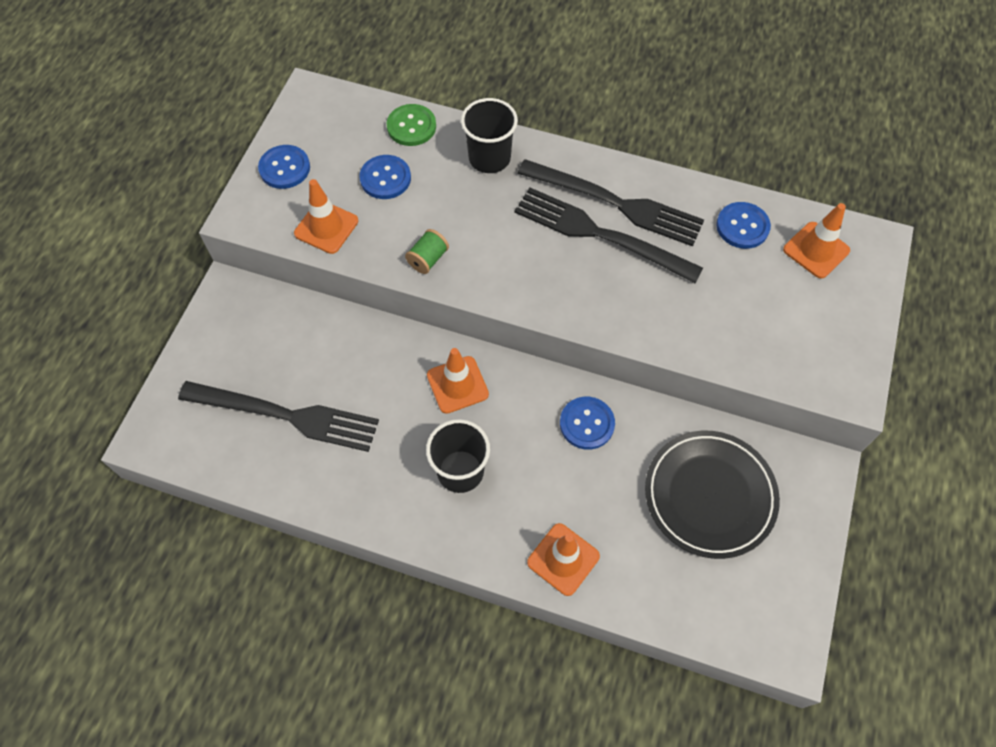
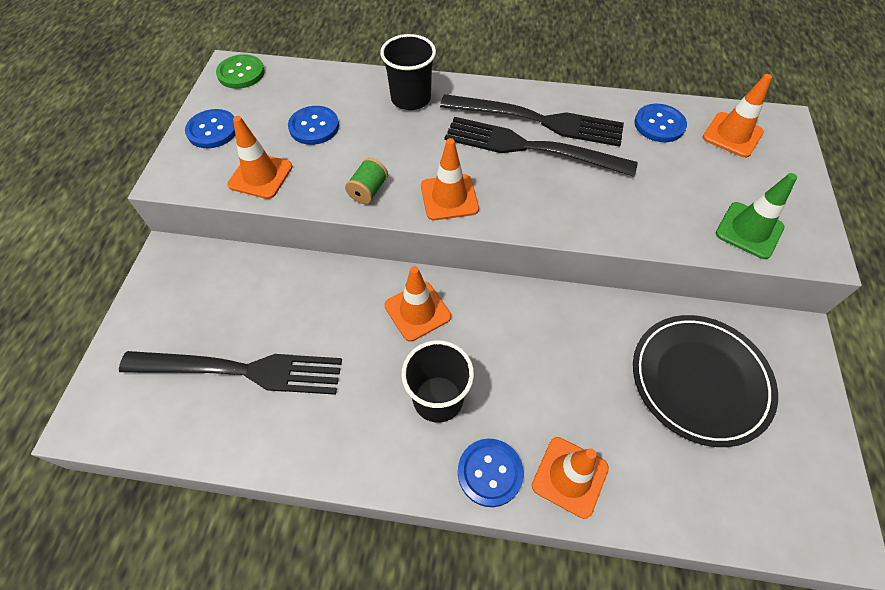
camera: 10 degrees left, 5 degrees down
green button [387,104,436,146] -> green button moved to [216,54,265,89]
blue button [560,397,615,450] -> blue button moved to [458,439,523,507]
none -> orange traffic cone [421,138,479,220]
none -> green traffic cone [716,173,797,259]

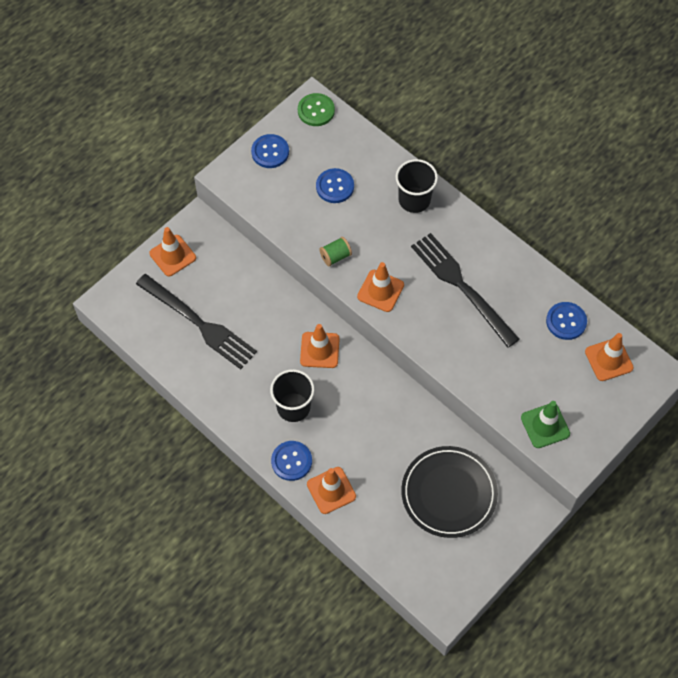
camera: 35 degrees right, 5 degrees up
orange traffic cone [227,116,293,199] -> orange traffic cone moved to [149,227,196,276]
black fork [440,94,624,147] -> none

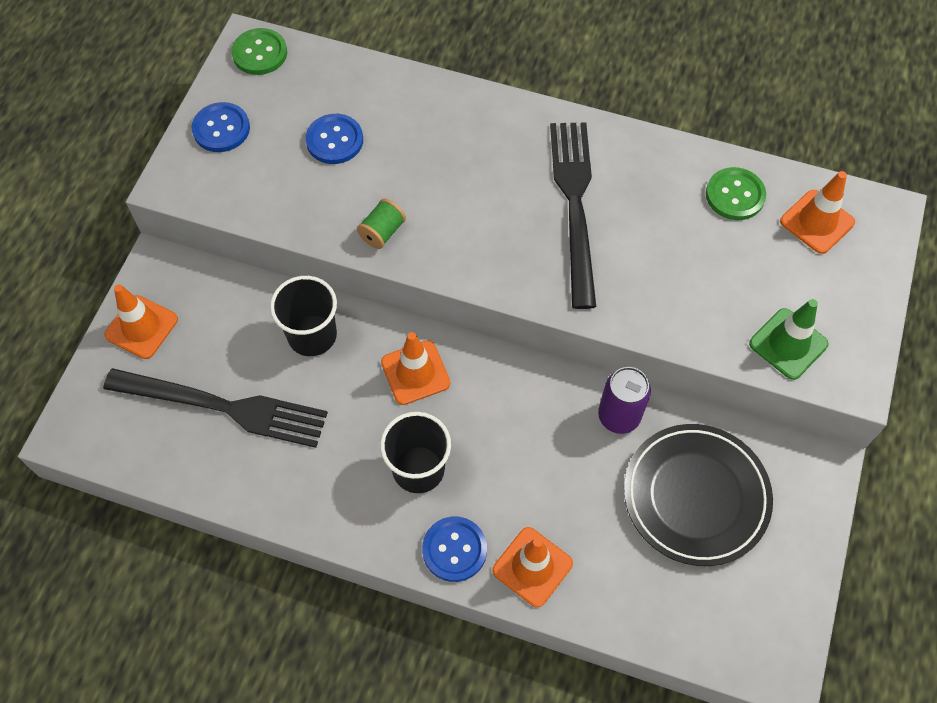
camera: 25 degrees left, 0 degrees up
orange traffic cone [357,262,404,312] -> none
black cup [396,159,438,213] -> black cup moved to [270,276,337,356]
black fork [411,233,520,348] -> black fork turned 60 degrees clockwise [550,122,596,309]
blue button [546,302,587,340] -> green button [706,167,766,220]
none -> purple can [598,367,651,434]

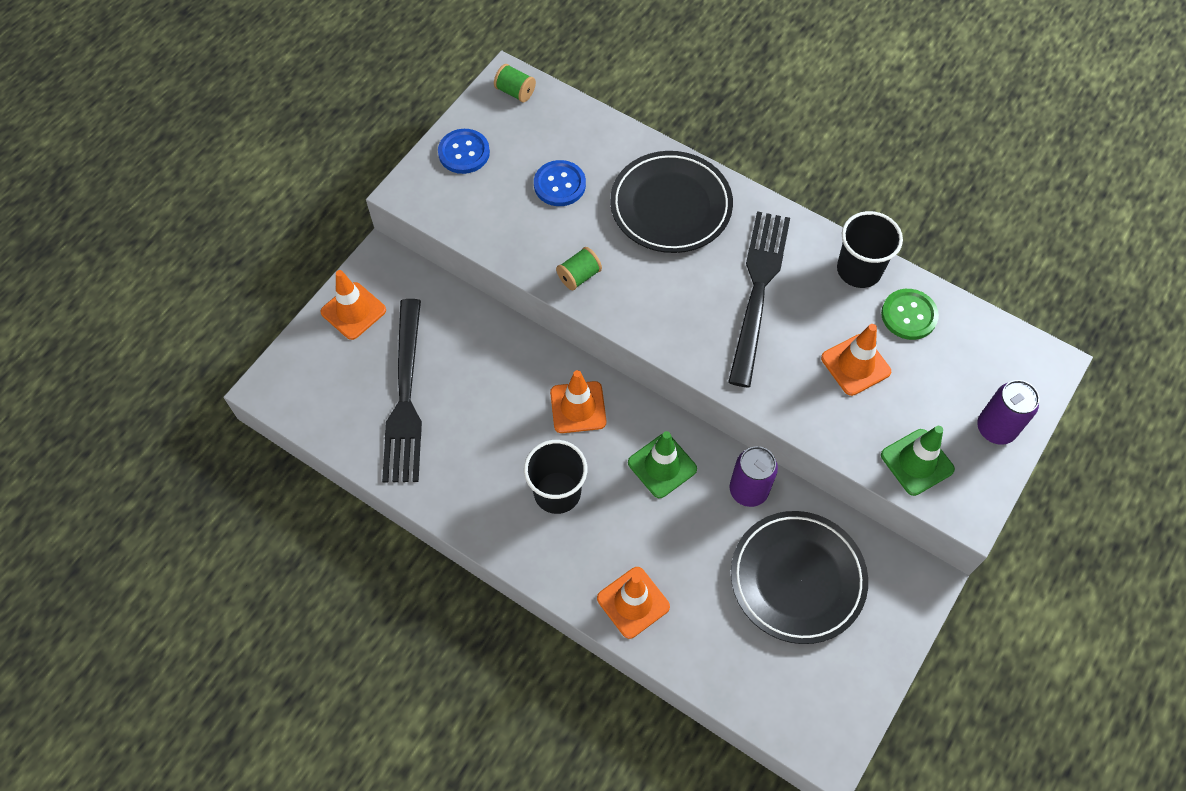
camera: 15 degrees right, 0 degrees up
black fork [103,368,328,448] -> black fork turned 60 degrees clockwise [382,299,422,483]
green button [231,28,287,75] -> green spool [494,64,536,102]
black cup [270,276,337,356] -> black cup moved to [837,211,903,288]
blue button [422,517,487,582] -> none
orange traffic cone [780,171,855,254] -> orange traffic cone moved to [821,324,891,396]
none -> black plate [610,151,733,253]
none -> green traffic cone [628,431,697,498]
none -> purple can [977,380,1039,445]

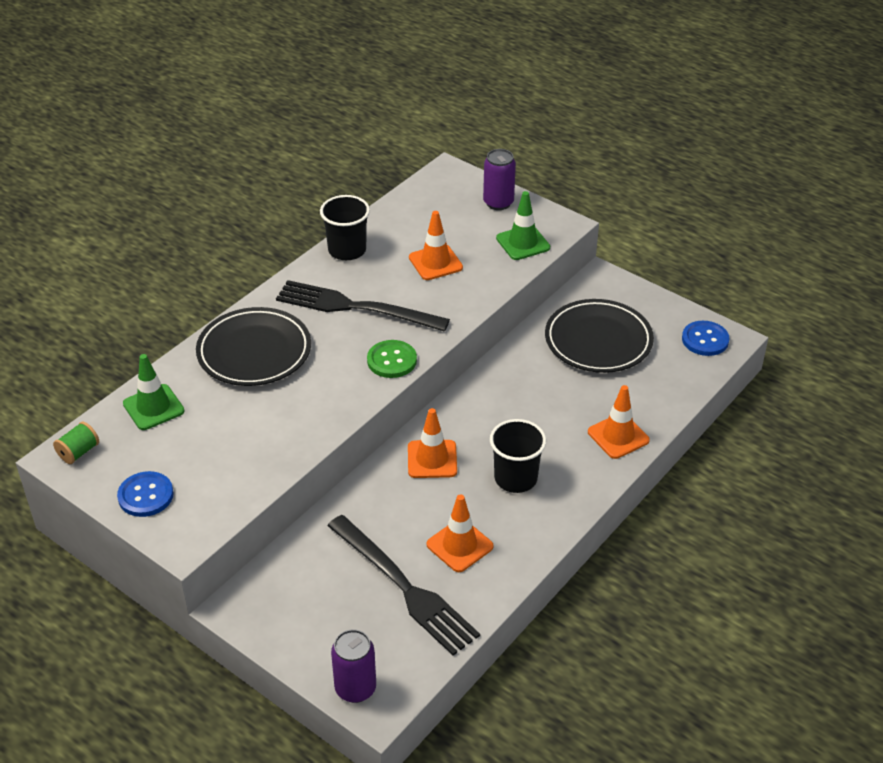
camera: 85 degrees left, 20 degrees down
orange traffic cone [321,270,386,340] -> orange traffic cone moved to [427,494,493,572]
black fork [382,299,422,483] -> black fork turned 45 degrees clockwise [327,515,480,656]
blue button [534,160,586,206] -> blue button moved to [682,321,729,356]
green spool [556,247,602,291] -> none
green traffic cone [628,431,697,498] -> green traffic cone moved to [123,354,184,430]
purple can [730,446,778,507] -> purple can moved to [331,629,376,703]
green button [881,289,939,340] -> green button moved to [367,340,417,378]

